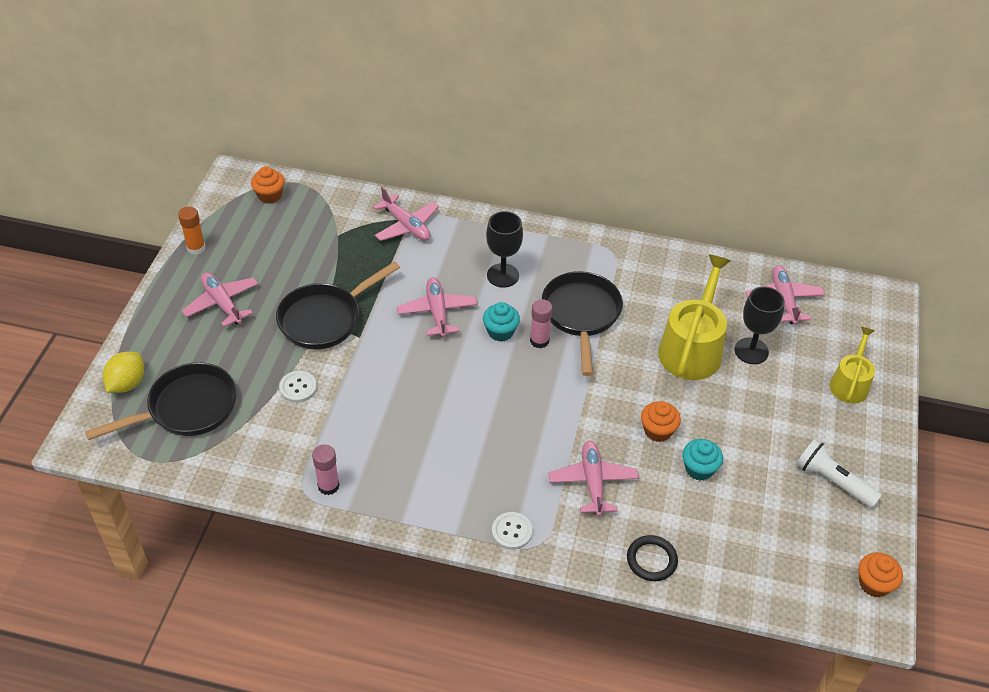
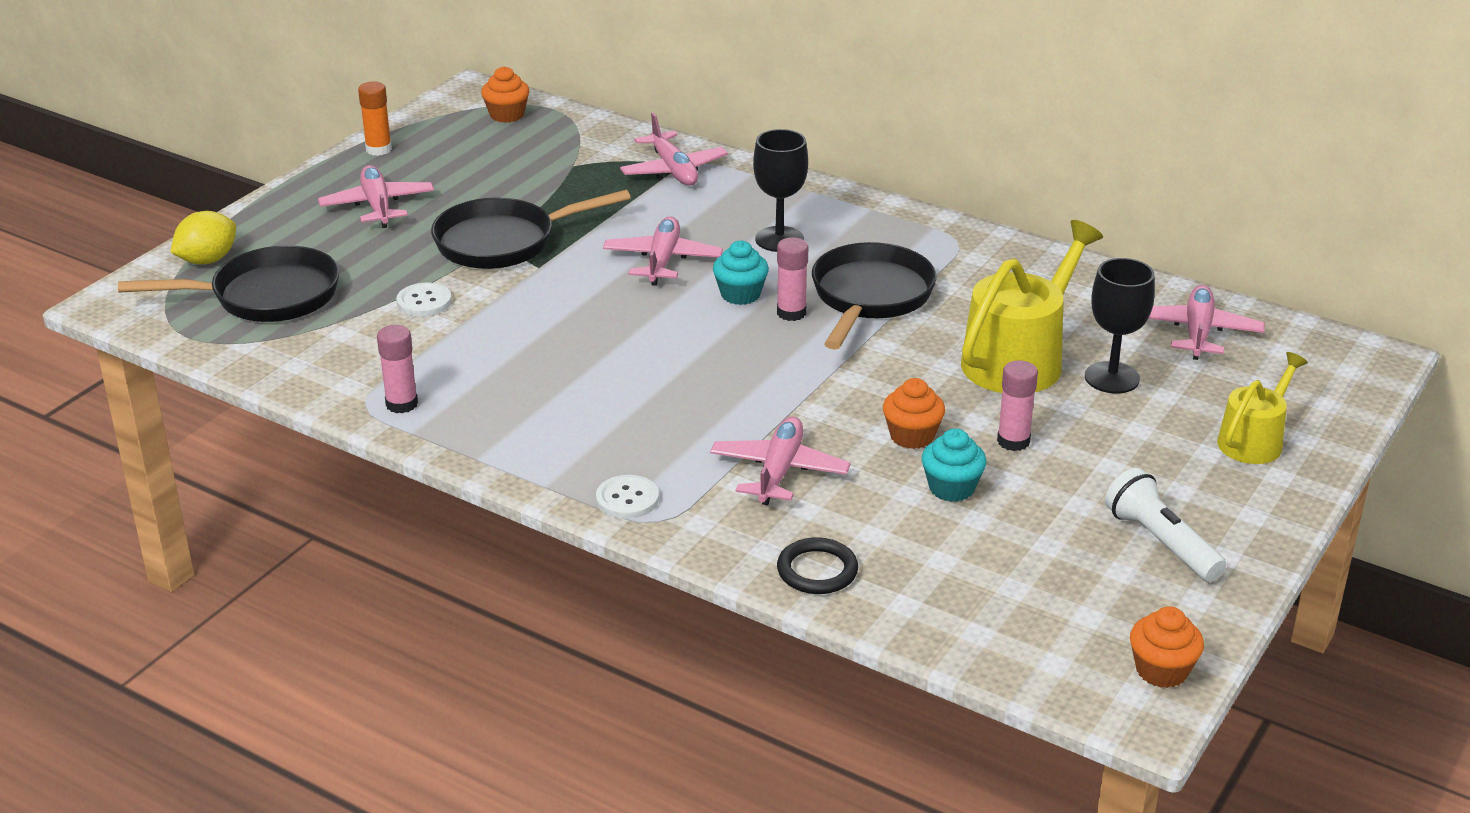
camera: 20 degrees right, 15 degrees down
none -> pink glue stick [997,360,1038,451]

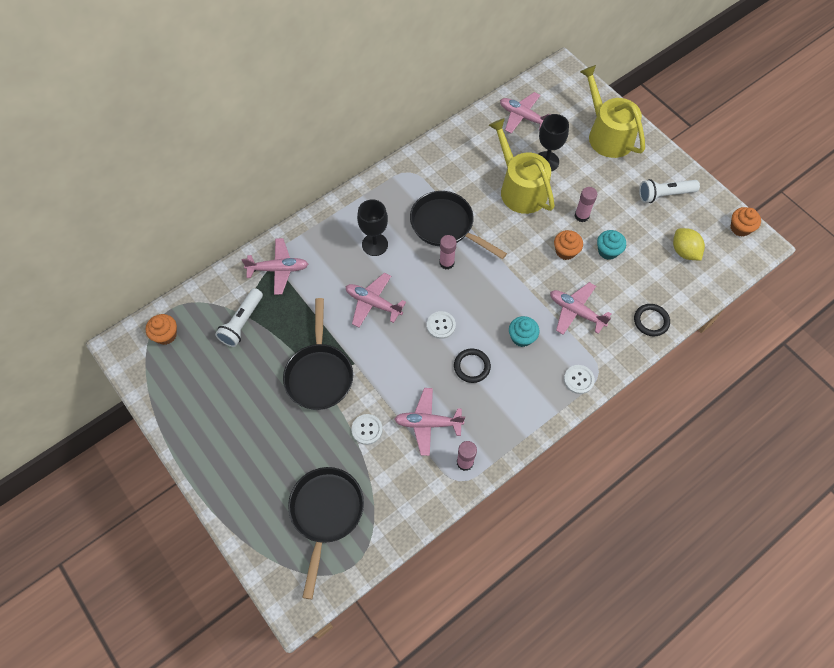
camera: 70 degrees left, 30 degrees up
yellow lemon [171,211,236,265] -> yellow lemon moved to [673,228,705,261]
pink plane [318,165,434,228] -> pink plane moved to [394,388,465,456]
orange glue stick [358,81,392,156] -> none
turquoise cupcake [713,241,769,305] -> turquoise cupcake moved to [509,316,540,347]
yellow watering can [1217,352,1308,464] -> yellow watering can [580,65,645,158], size x1.67
none -> white flashlight [215,288,263,347]
none -> white button [427,311,456,339]
none -> black ring [454,348,491,383]

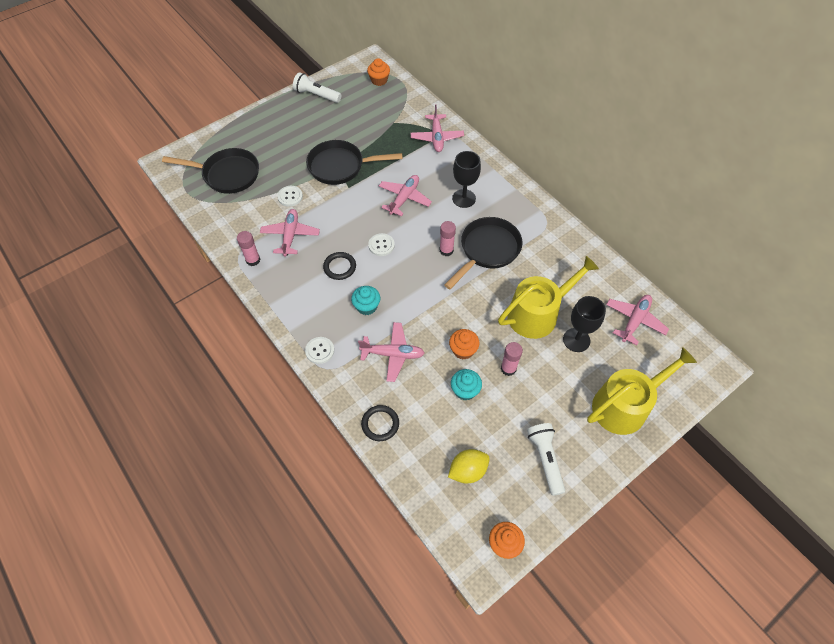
camera: 90 degrees right, 5 degrees down
white flashlight [215,288,263,347] -> white flashlight moved to [293,72,341,103]
pink plane [550,282,611,335] -> pink plane turned 60 degrees clockwise [358,322,425,382]

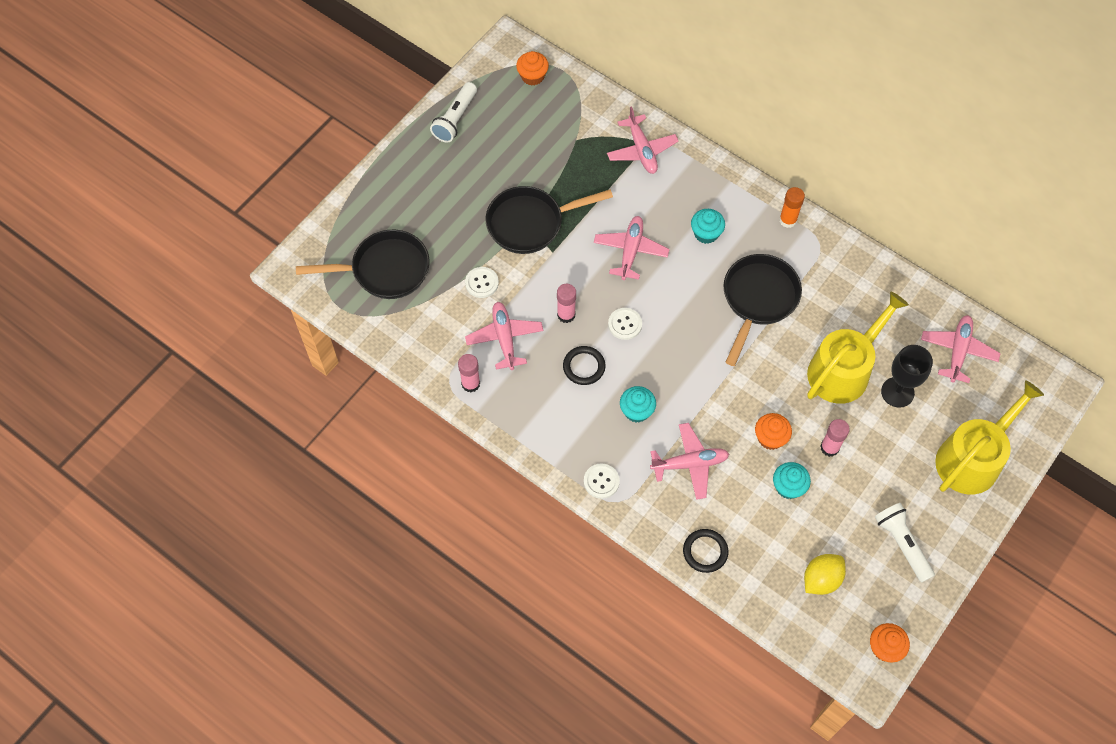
camera: 15 degrees left, 5 degrees up
white flashlight [293,72,341,103] -> white flashlight turned 75 degrees counterclockwise [430,82,477,142]
pink glue stick [440,221,456,256] -> pink glue stick moved to [557,284,576,323]
black goblet [452,151,481,208] -> turquoise cupcake [691,209,725,244]
none -> orange glue stick [779,187,805,228]

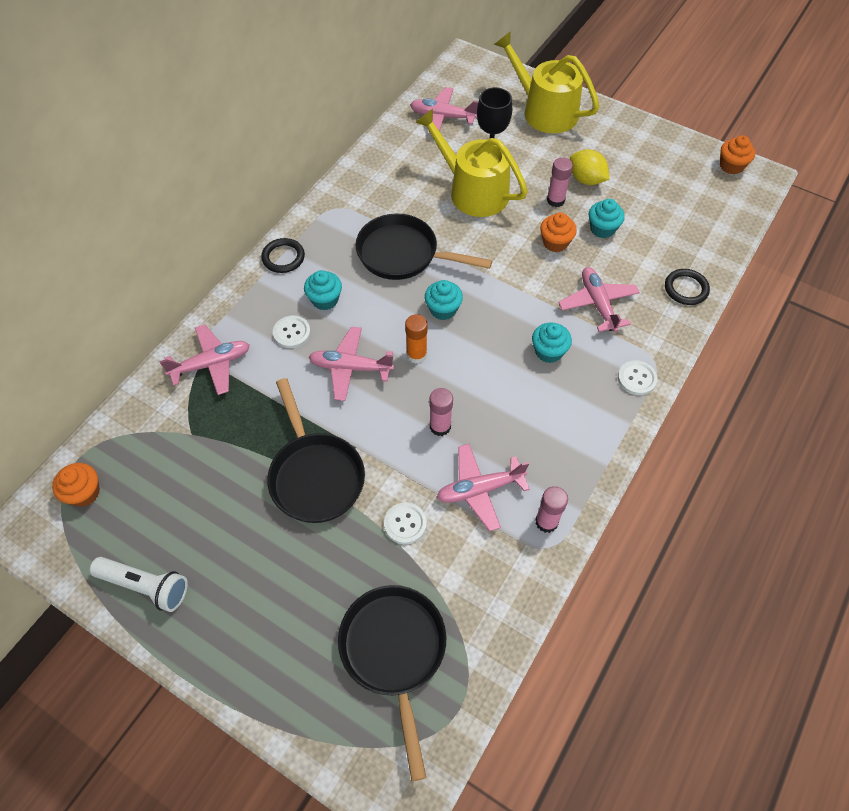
camera: 95 degrees left, 5 degrees down
black ring [563,346,605,385] -> black ring moved to [261,238,305,273]
white button [608,308,642,340] -> white button moved to [273,315,311,348]
orange glue stick [779,187,805,228] -> orange glue stick moved to [405,314,428,364]
yellow lemon [804,554,846,595] -> yellow lemon moved to [570,149,610,185]
white flashlight [875,503,935,583] -> none
none -> turquoise cupcake [425,280,463,320]

